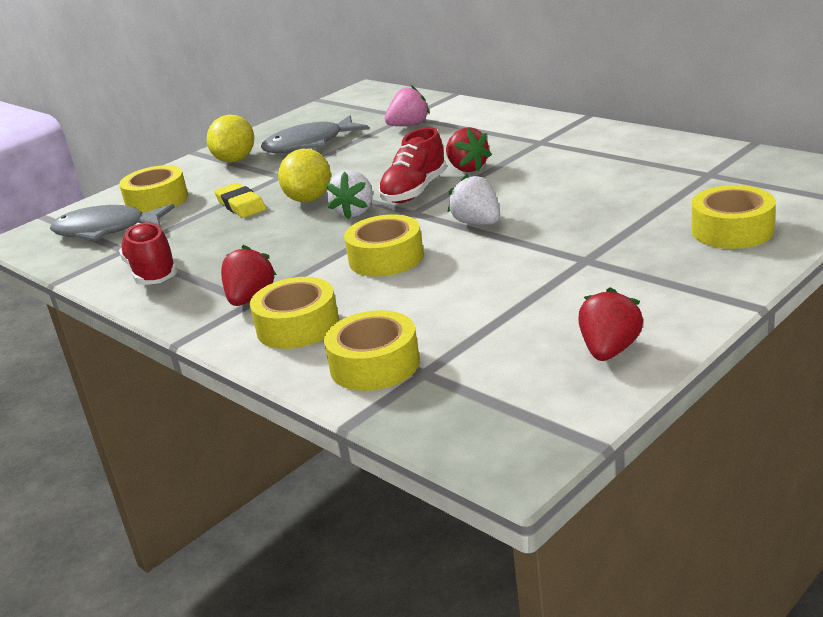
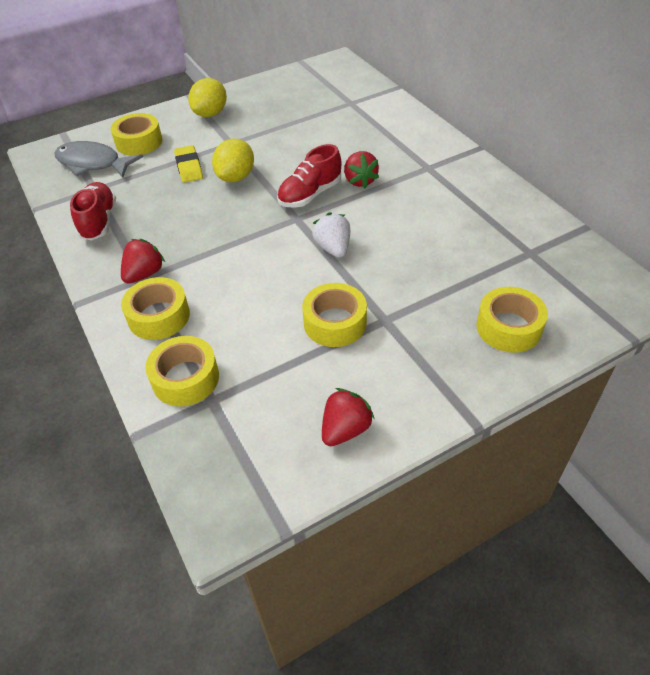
camera: 15 degrees right, 20 degrees up
grey fish [261,115,369,153] -> none
white strawberry [326,170,373,219] -> none
yellow tape [344,214,424,277] -> yellow tape moved to [302,283,367,347]
pink strawberry [385,85,430,126] -> none

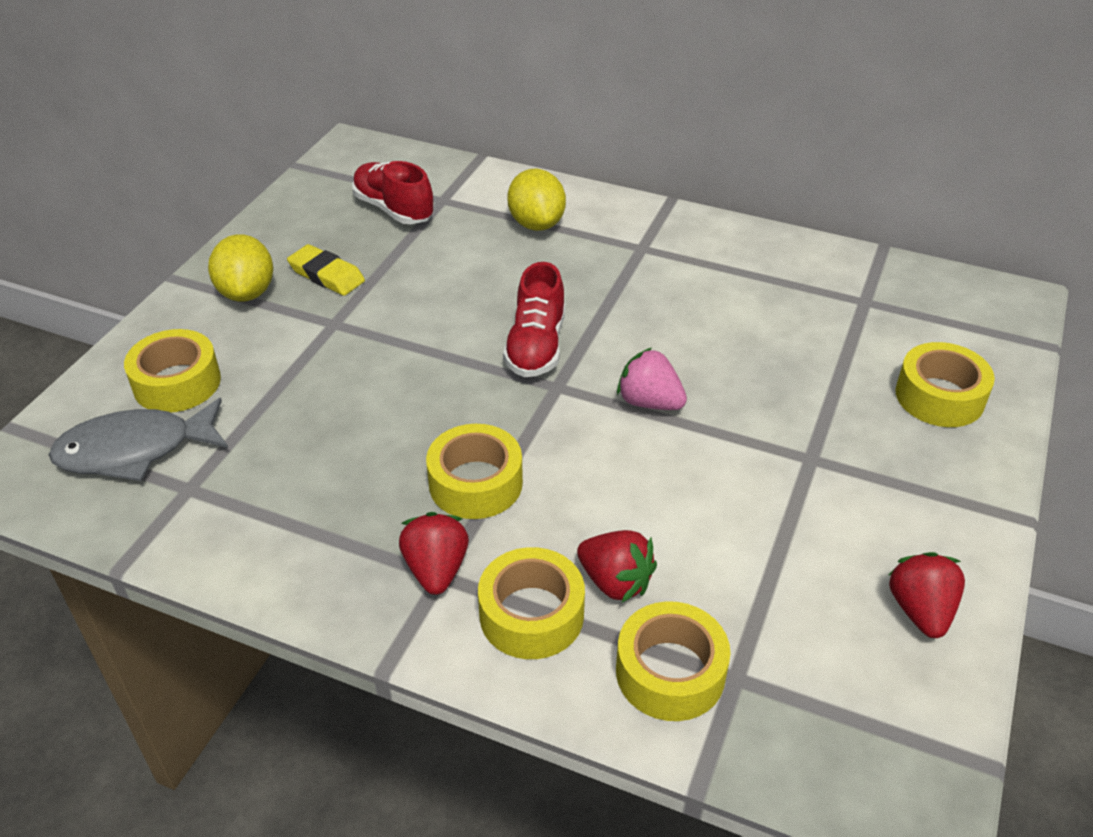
camera: 40 degrees left, 5 degrees down
red shoe [70,182,116,240] -> red shoe moved to [352,161,434,224]
yellow eraser [174,145,203,183] -> yellow eraser moved to [287,244,365,296]
yellow lemon [212,139,254,182] -> yellow lemon moved to [507,169,566,231]
yellow tape [302,283,367,347] -> yellow tape moved to [426,424,523,519]
white strawberry [312,212,350,258] -> pink strawberry [617,348,687,410]
red strawberry [344,151,379,188] -> red strawberry moved to [577,530,657,603]

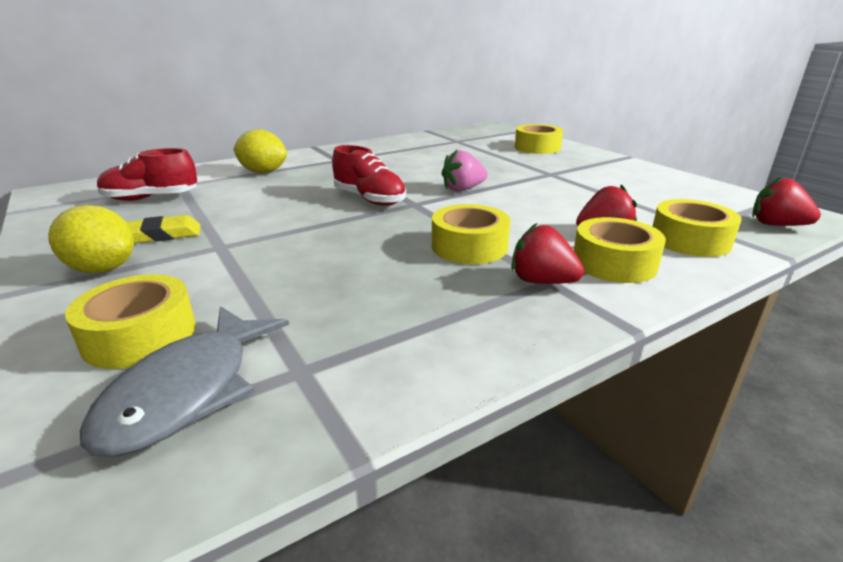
camera: 55 degrees left, 15 degrees down
red strawberry [889,552,965,638] -> red strawberry moved to [752,176,821,226]

